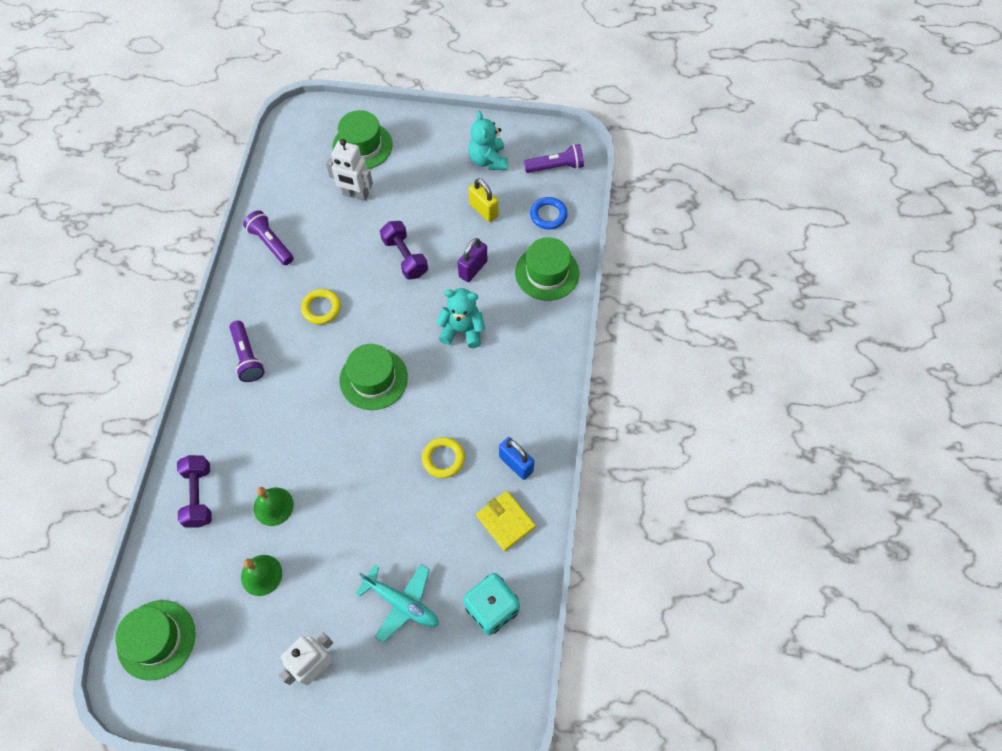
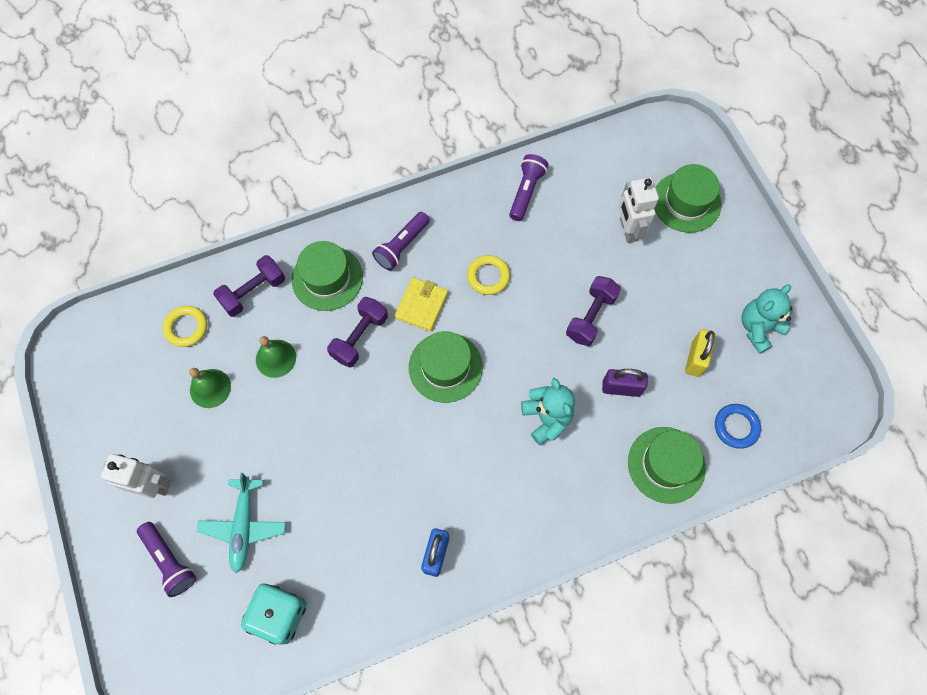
camera: 60 degrees right, 5 degrees up
green hat [115,600,196,681] -> green hat moved to [292,241,363,311]
yellow ring [422,437,465,478] -> yellow ring moved to [163,306,207,347]
yellow wallet [476,491,536,551] -> yellow wallet moved to [395,277,448,332]
purple flashlight [524,144,584,173] -> purple flashlight moved to [137,522,197,597]
none -> purple dumbbell [327,297,388,368]

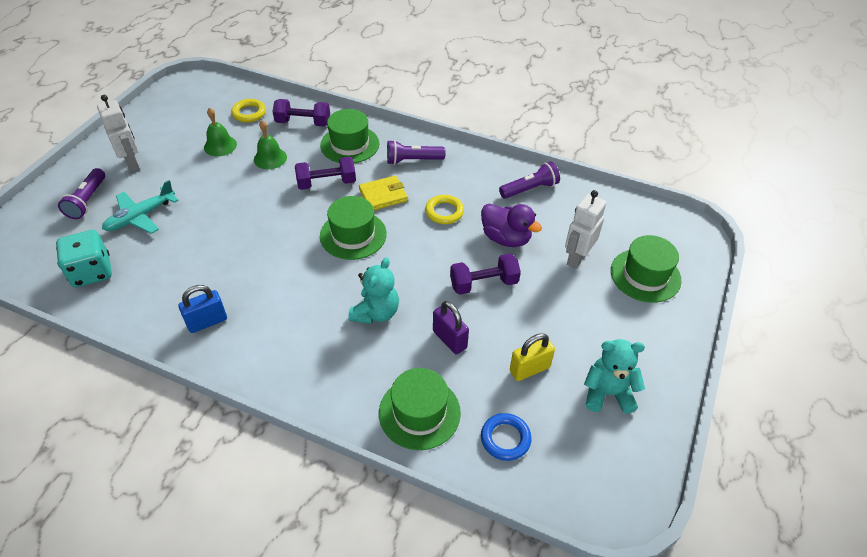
camera: 45 degrees right, 20 degrees down
none -> purple duck [481,203,542,247]

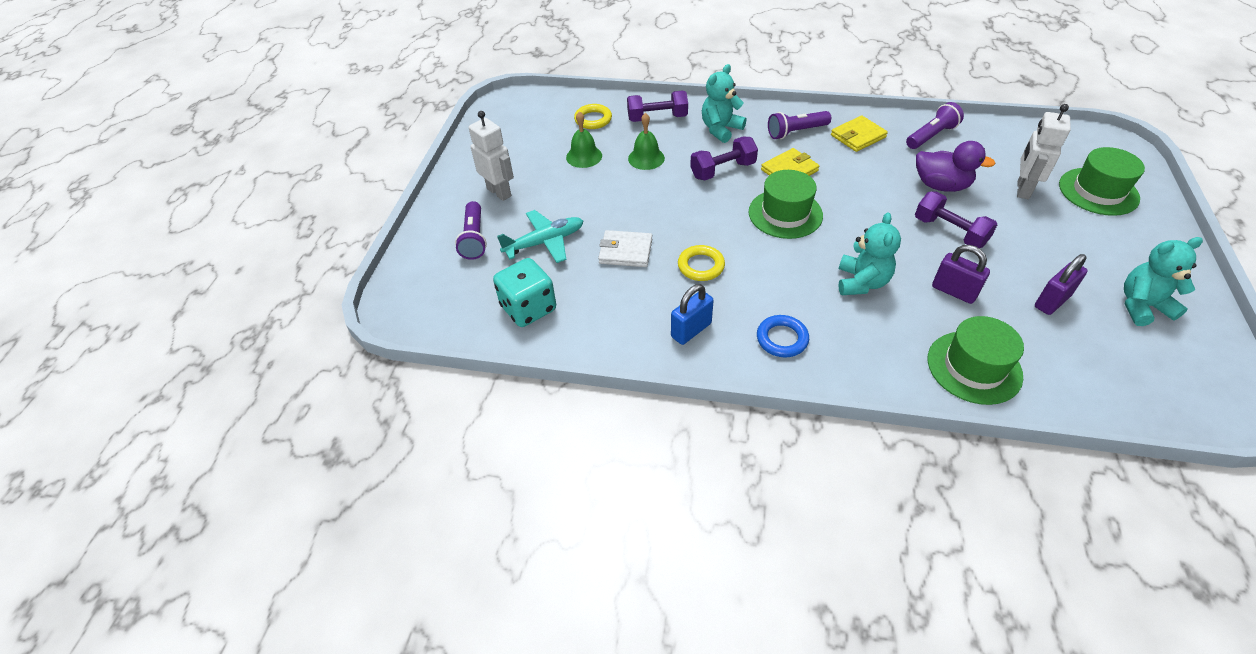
camera: 10 degrees left, 0 degrees up
turquoise plane [102,180,179,234] -> turquoise plane turned 150 degrees counterclockwise [497,210,583,263]
green hat [320,109,379,163] -> turquoise teddy bear [702,64,746,143]
yellow ring [425,195,464,224] -> yellow ring moved to [678,245,725,281]
purple dumbbell [450,254,521,295] -> purple dumbbell turned 75 degrees clockwise [915,191,998,248]
blue ring [481,413,532,461] -> blue ring moved to [757,315,809,357]
yellow padlock [510,333,555,381] -> purple padlock [1035,254,1088,315]
none -> white wallet [598,230,652,267]
none -> yellow wallet [831,115,888,152]

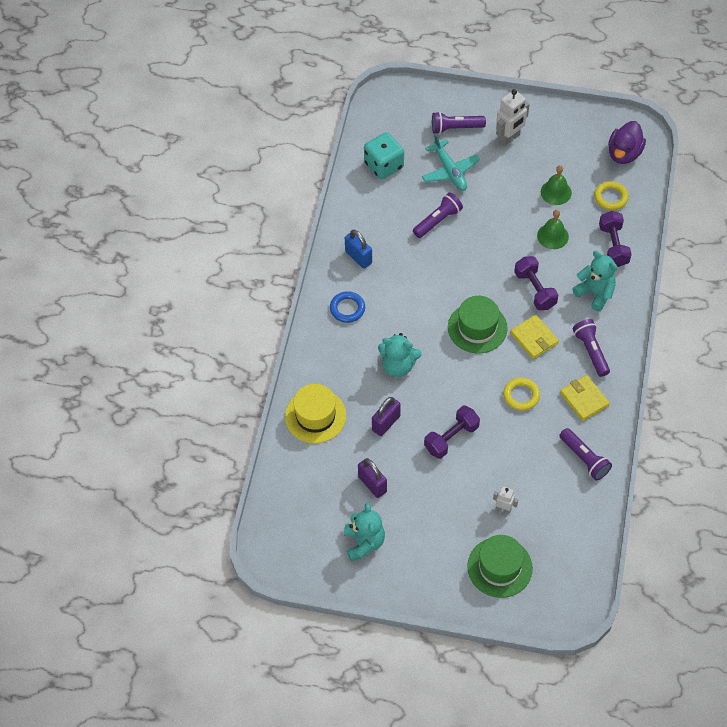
camera: 90 degrees right, 10 degrees up
white wallet [598,230,652,267] -> purple flashlight [413,192,463,238]
yellow ring [678,245,725,281] -> yellow ring moved to [503,377,540,411]
purple duck [916,141,996,192] -> purple duck moved to [608,121,646,164]
green hat [928,316,1024,405] -> yellow hat [285,384,346,443]
white robot [1017,104,1071,199] -> white robot [493,486,518,513], size x0.55

